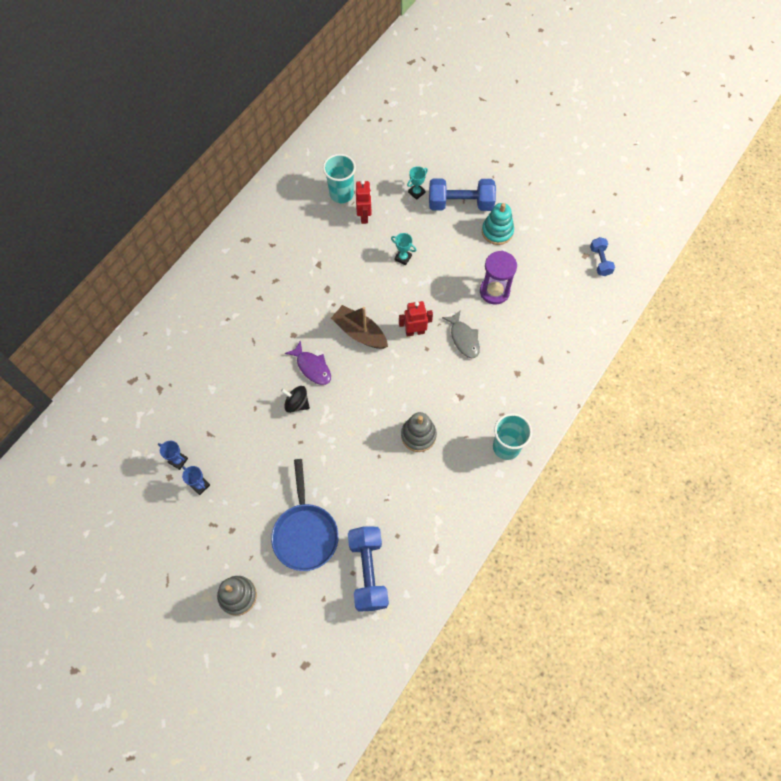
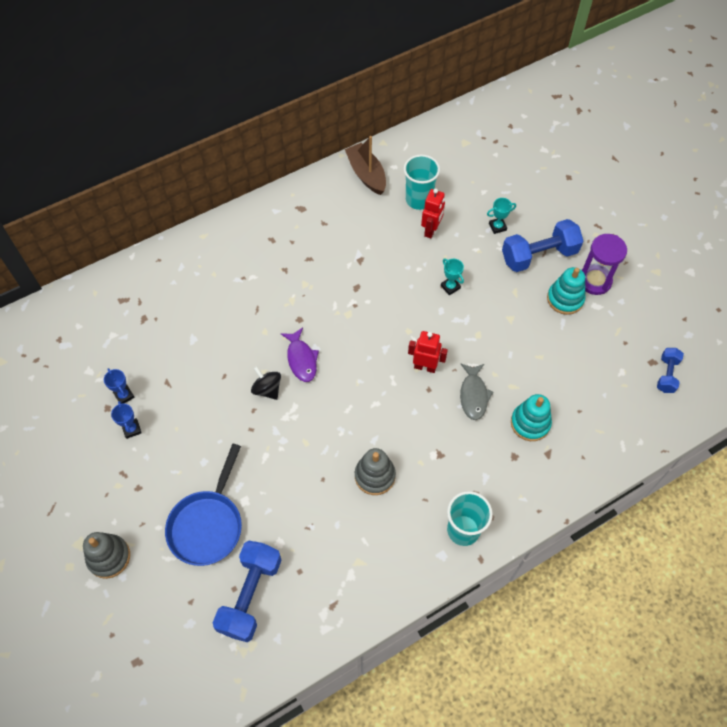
camera: 25 degrees right, 5 degrees down
brown boat [331,305,388,349] -> brown boat moved to [345,136,386,195]
blue dumbbell [429,178,496,211] -> blue dumbbell turned 45 degrees counterclockwise [502,219,583,272]
purple hourglass [480,251,517,304] -> purple hourglass moved to [582,234,627,295]
none -> turquoise stacking toy [511,394,552,441]

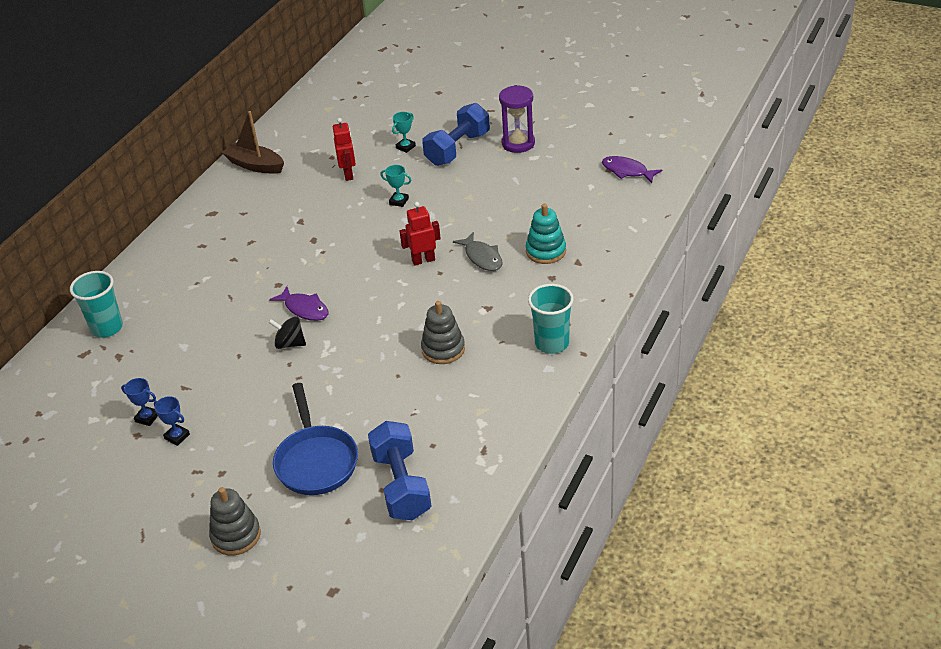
camera: 30 degrees left, 20 degrees down
turquoise cup [404,154,440,210] -> turquoise cup moved to [70,271,123,338]
turquoise stacking toy [547,267,586,315] -> none
blue dumbbell [657,348,684,393] -> purple fish [602,156,662,183]

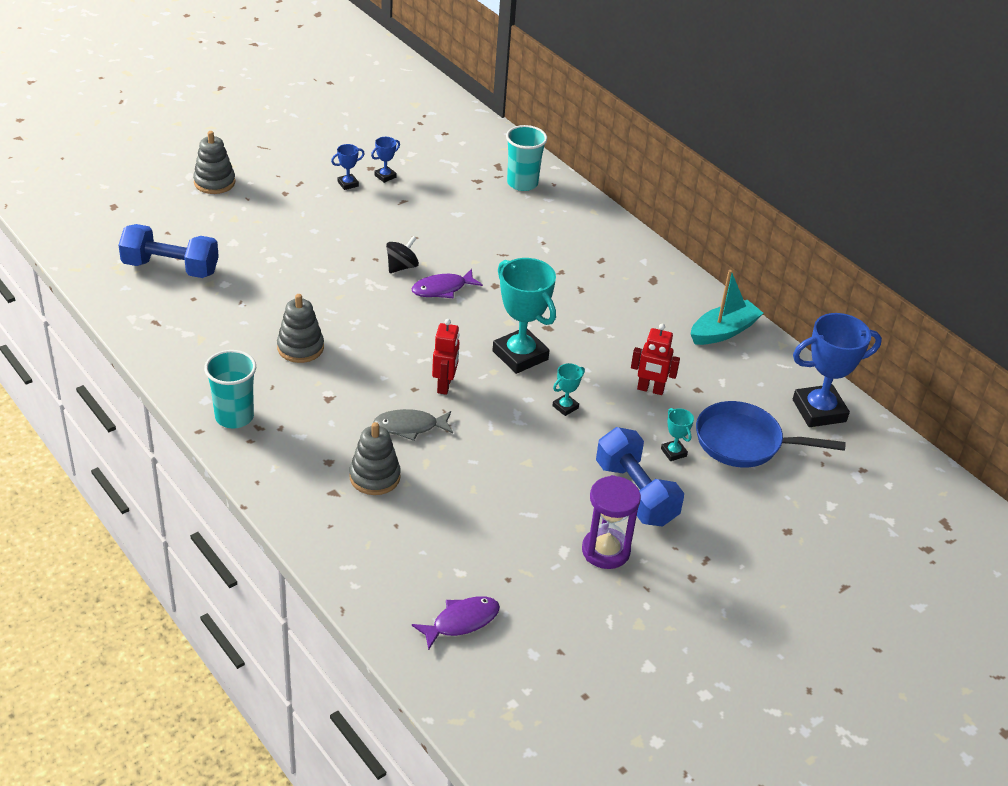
camera: 110 degrees right, 0 degrees up
brown boat [222,111,284,174] -> turquoise boat [691,270,763,345]
blue pan [273,383,358,495] -> blue pan moved to [696,401,846,468]
turquoise stacking toy [526,204,566,264] -> grey stacking toy [349,422,401,495]
none -> turquoise trophy [492,258,556,374]
none -> blue trophy [793,313,882,427]

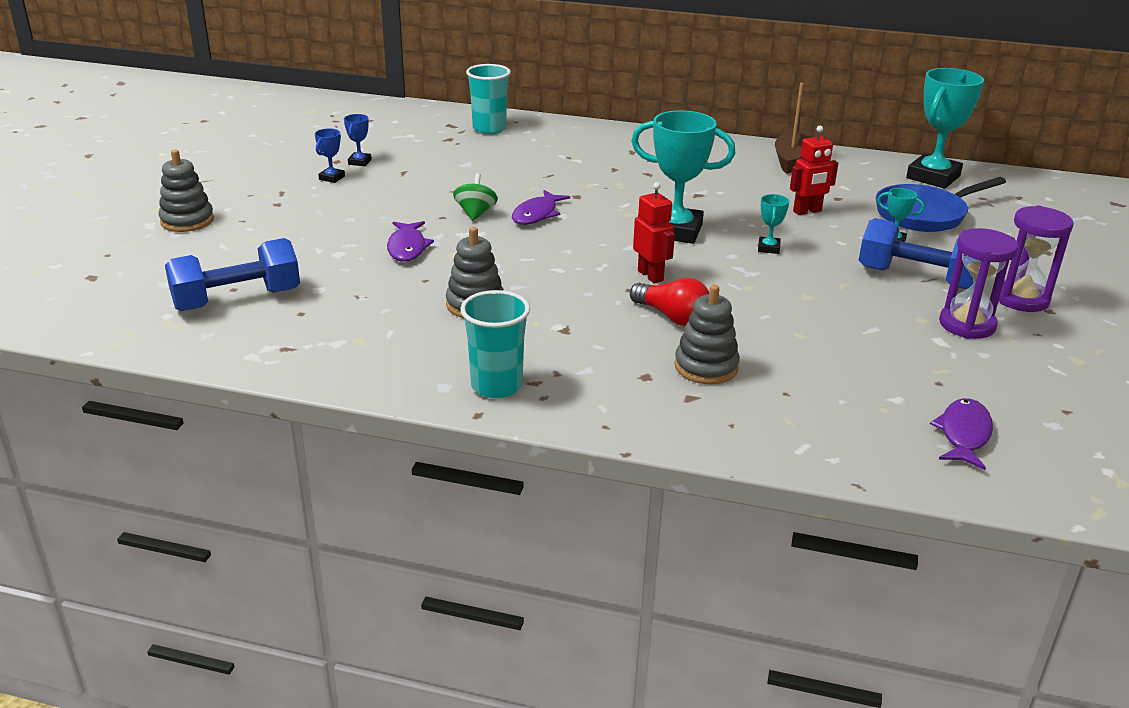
camera: 35 degrees left, 10 degrees down
grey fish [373,409,453,441] -> red light bulb [630,278,709,326]
black spinning top [386,236,419,273] -> green spinning top [453,174,498,221]
turquoise boat [691,270,763,345] -> brown boat [775,83,812,174]
blue trophy [793,313,882,427] -> turquoise trophy [906,68,984,189]
none -> purple fish [387,221,434,262]
none -> purple hourglass [999,206,1074,312]

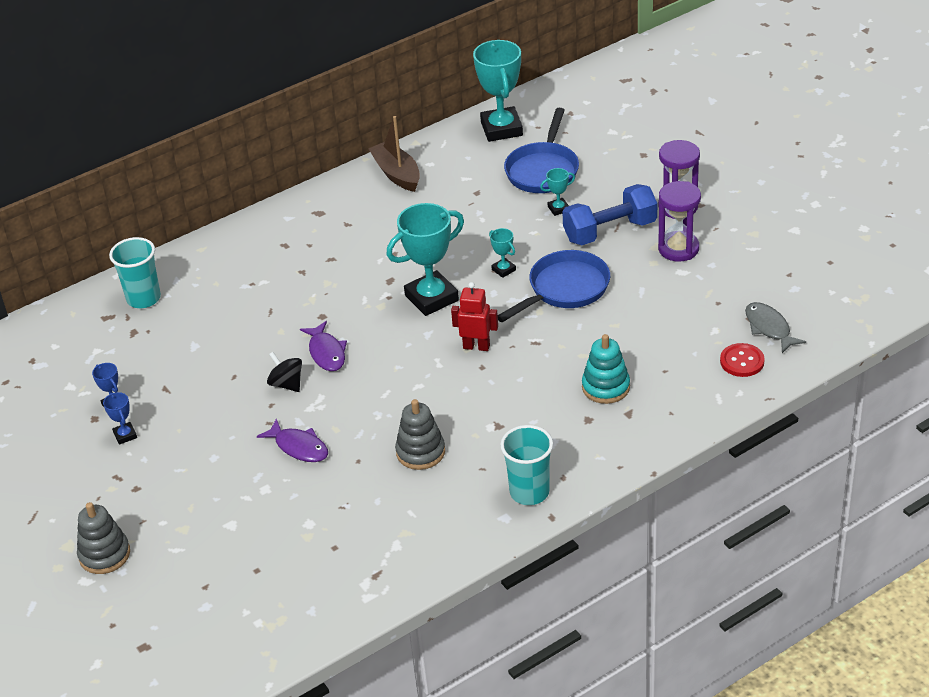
camera: 45 degrees left, 10 degrees up
blue dumbbell [165,238,300,311] -> none
green spinning top [453,174,498,221] -> black spinning top [267,352,302,392]
red light bulb [630,278,709,326] -> none
grey stacking toy [675,285,740,384] -> turquoise stacking toy [582,334,630,404]
red robot [790,126,838,215] -> none
purple fish [930,398,993,470] -> grey fish [745,302,806,353]
none -> blue pan [498,250,610,322]
none -> red button [720,343,765,377]

